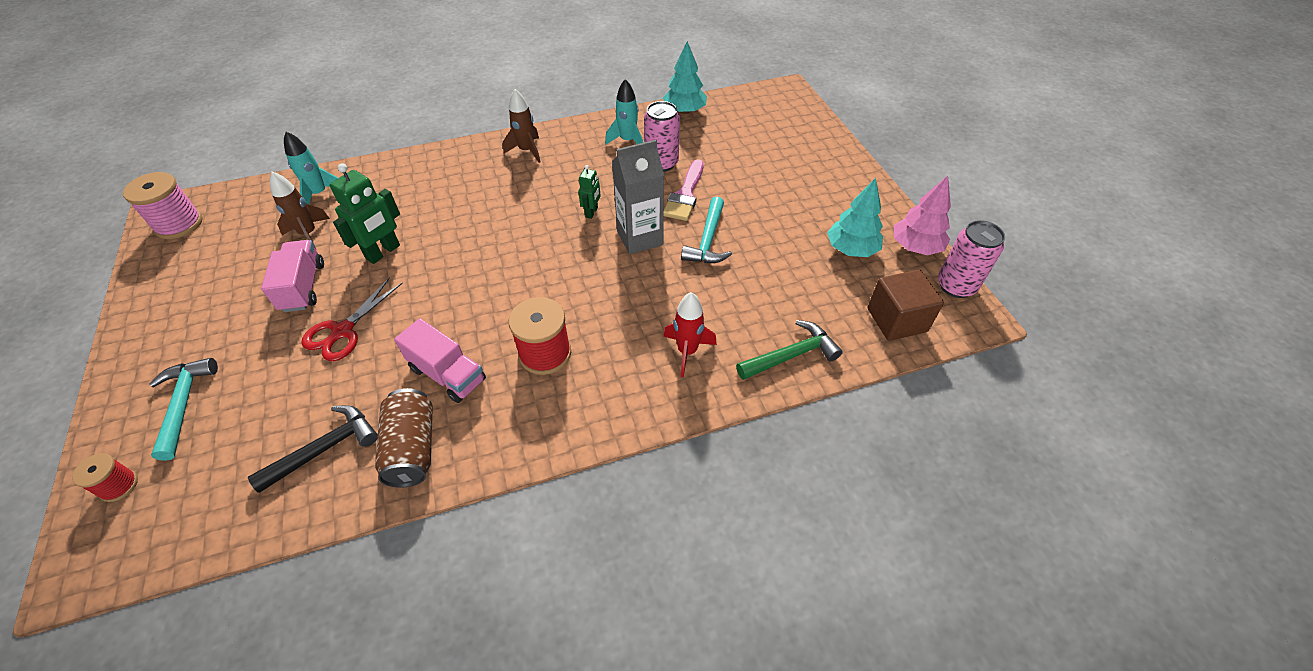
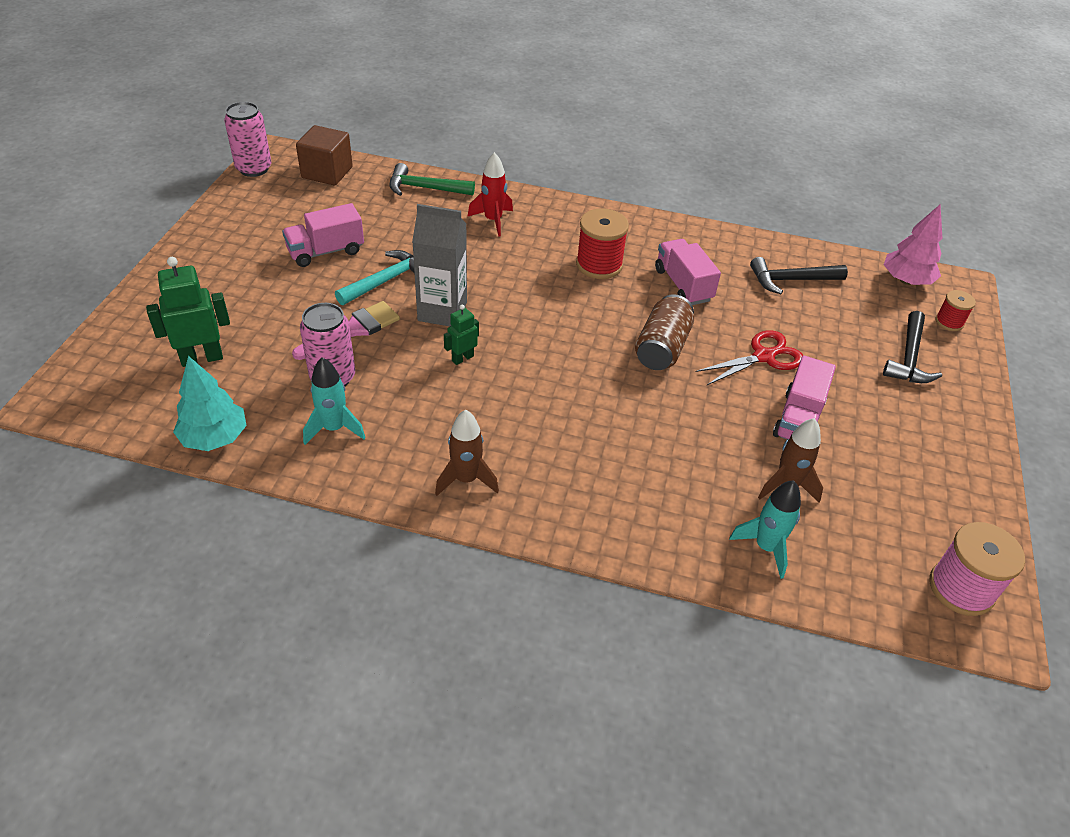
camera: 150 degrees left, 5 degrees down
turquoise hammer [149,358,218,461] -> black hammer [883,311,942,383]
green robot [329,163,400,264] -> green robot moved to [146,257,230,367]
brown can [375,388,433,488] -> brown can moved to [635,294,694,370]
turquoise tree [827,178,883,257] -> none
pink tree [894,176,951,255] -> pink tree moved to [884,204,943,285]
none -> pink truck [282,203,364,267]

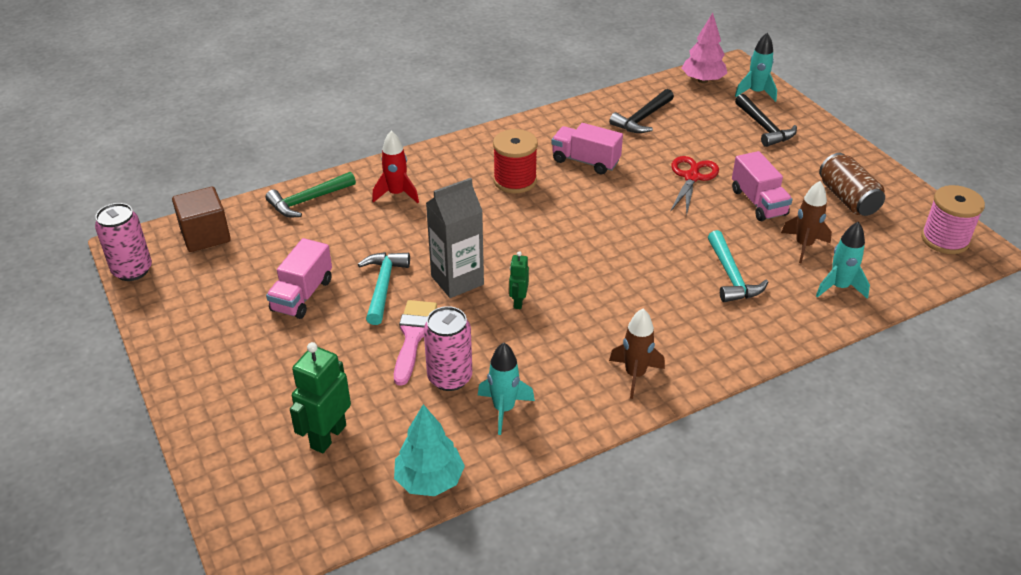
camera: 40 degrees left, 5 degrees down
brown can [635,294,694,370] -> brown can moved to [819,153,885,216]
red spool [935,290,976,331] -> turquoise rocket [735,33,777,102]
none -> turquoise hammer [708,230,768,302]

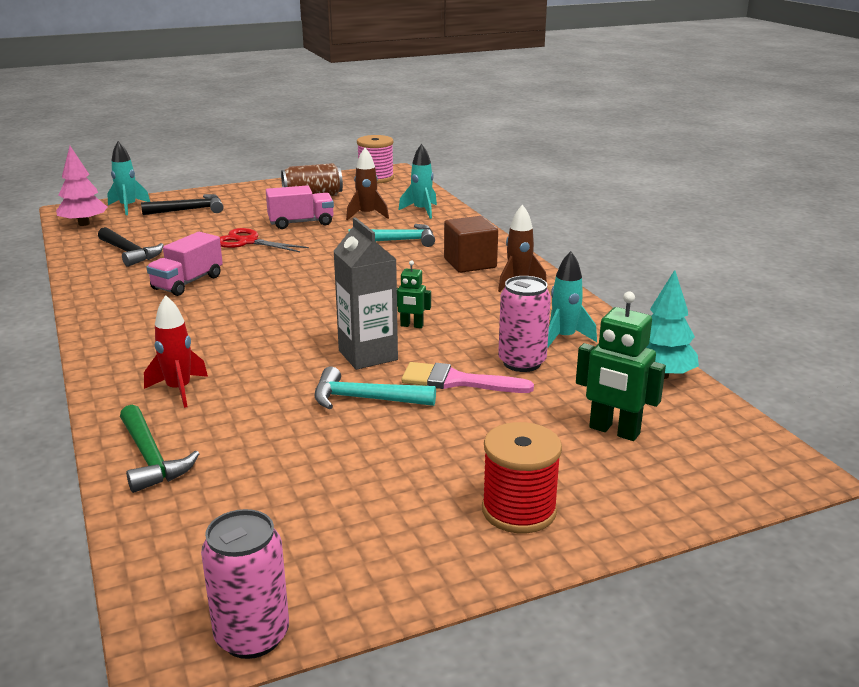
camera: 85 degrees left, 15 degrees down
brown cube [172,187,231,252] -> brown cube moved to [444,216,498,273]
pink truck [266,238,332,319] -> none
red spool [493,129,538,193] -> red spool moved to [482,422,562,533]

